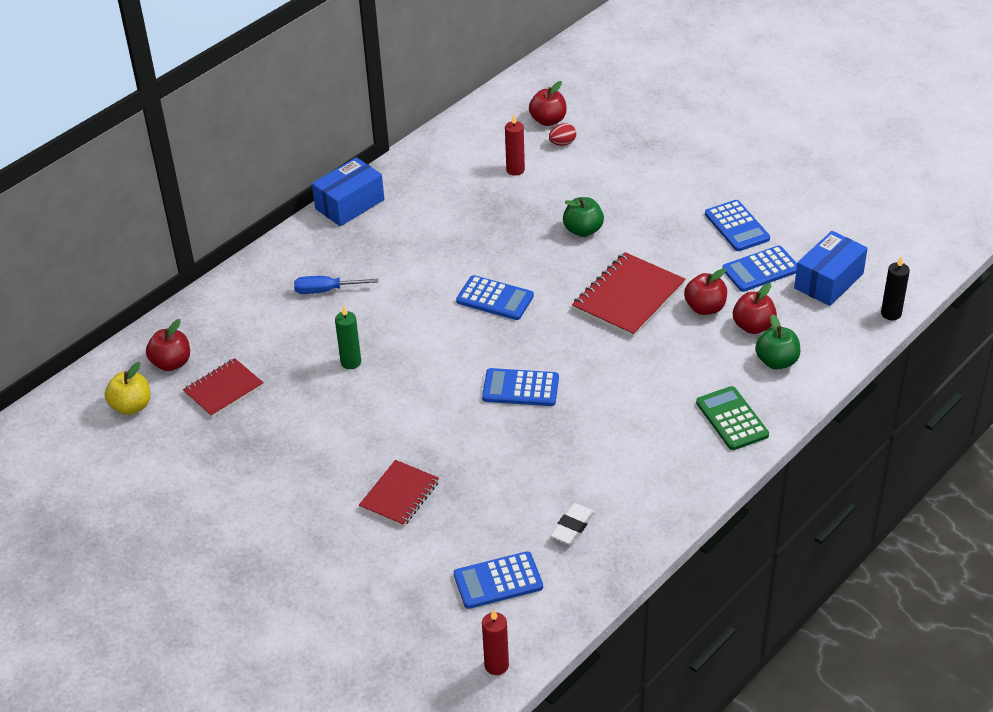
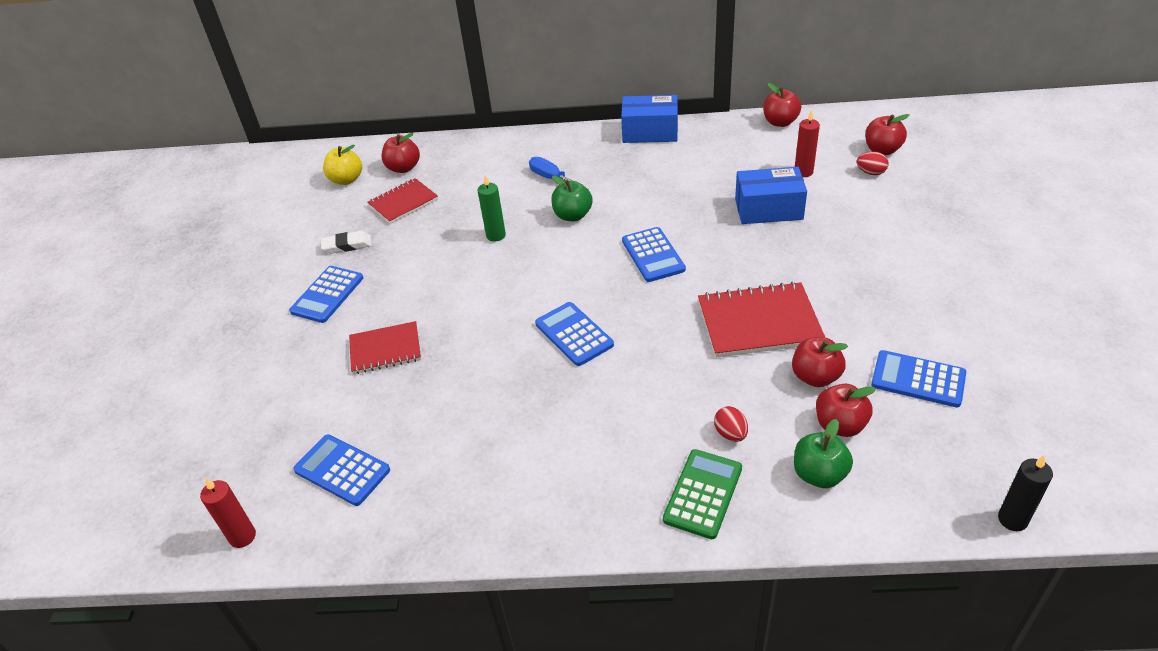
camera: 50 degrees right, 0 degrees up
red notebook [183,358,264,418] -> red notebook turned 45 degrees counterclockwise [367,178,438,224]
white eraser [550,503,595,544] -> white eraser moved to [321,231,371,254]
green apple [563,197,604,237] -> green apple moved to [551,176,593,221]
blue calculator [705,200,770,251] -> blue calculator moved to [289,266,363,323]
blue box [794,231,868,306] -> blue box moved to [735,167,807,224]
none -> red egg [714,406,748,442]
none -> red apple [763,83,801,127]

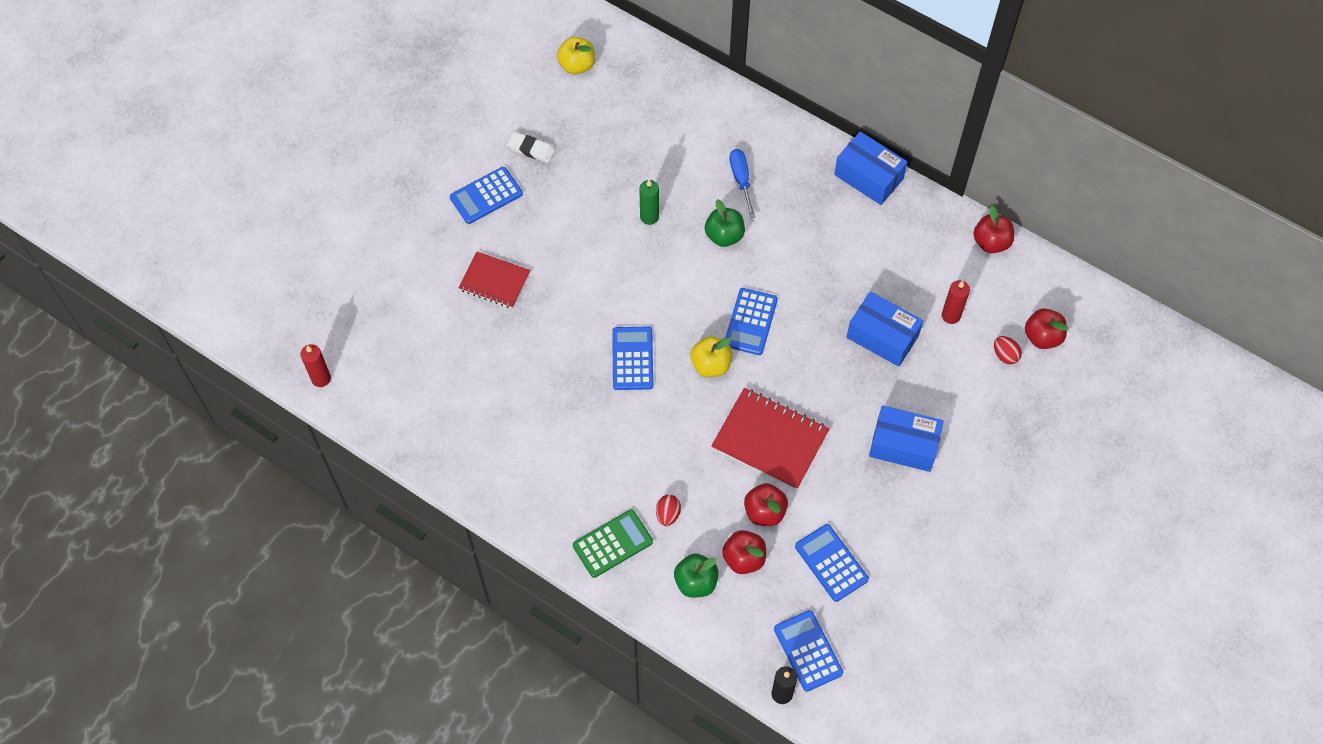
camera: 30 degrees right, 20 degrees up
blue calculator [293,434,390,506] -> blue calculator moved to [774,610,843,692]
red notebook [367,178,438,224] -> none
red apple [381,133,420,173] -> none
none -> yellow apple [690,336,732,377]
none -> blue box [869,405,944,472]

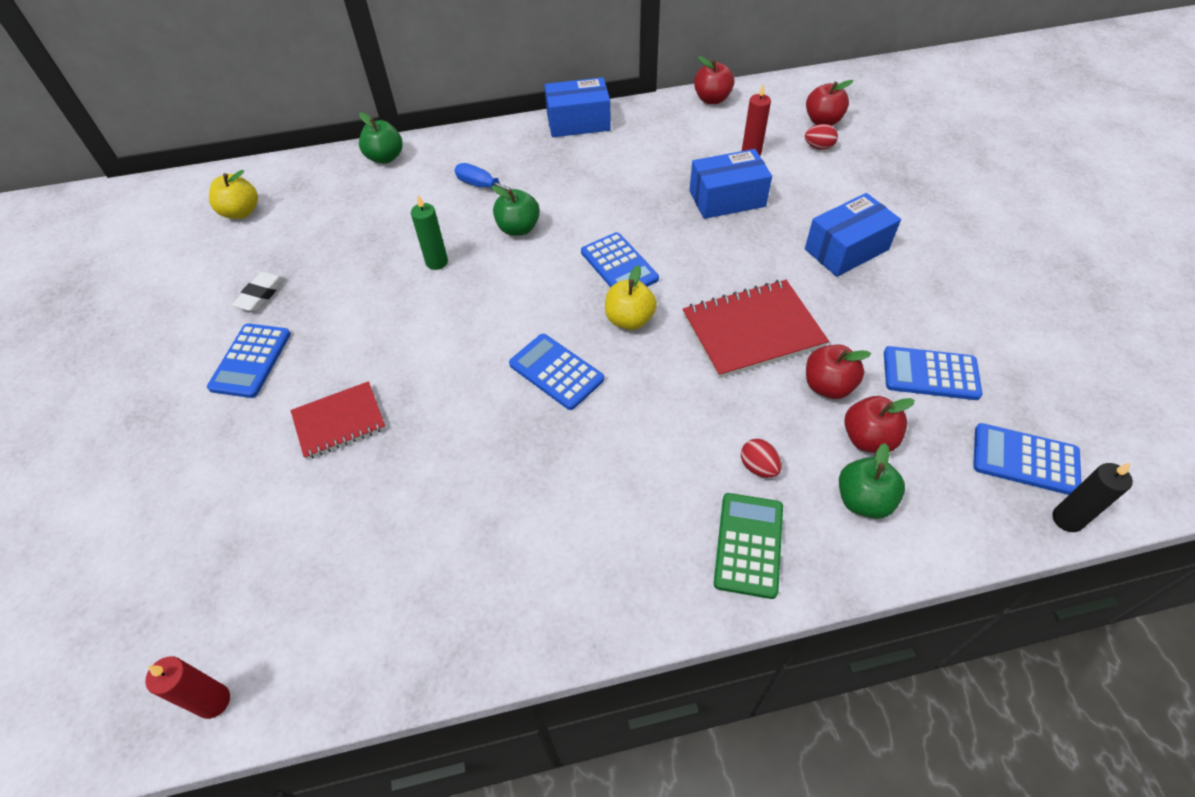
camera: 45 degrees left, 10 degrees down
white eraser [507,132,555,163] -> white eraser turned 45 degrees counterclockwise [232,272,285,312]
none -> green apple [359,112,403,164]

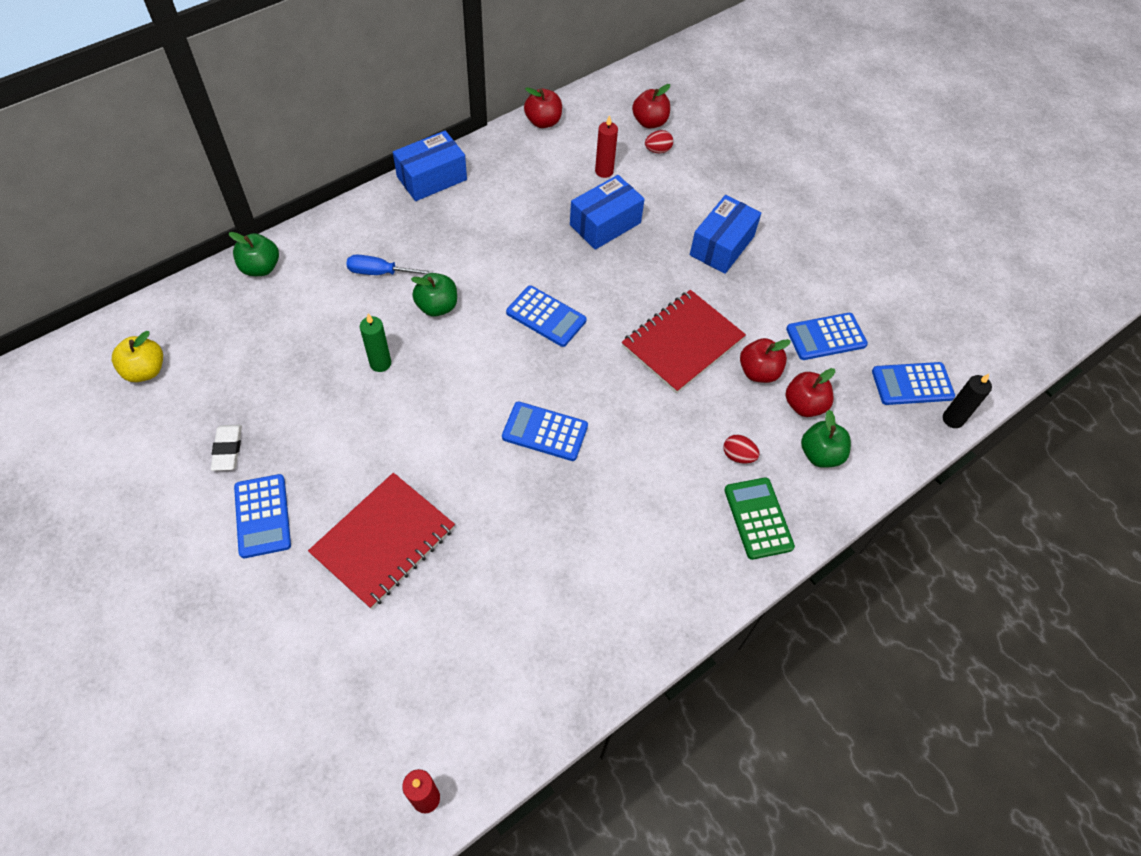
camera: 30 degrees left, 5 degrees up
red notebook [291,381,386,459] -> red notebook [308,473,455,609], size x1.56
yellow apple [605,265,657,330] -> none

